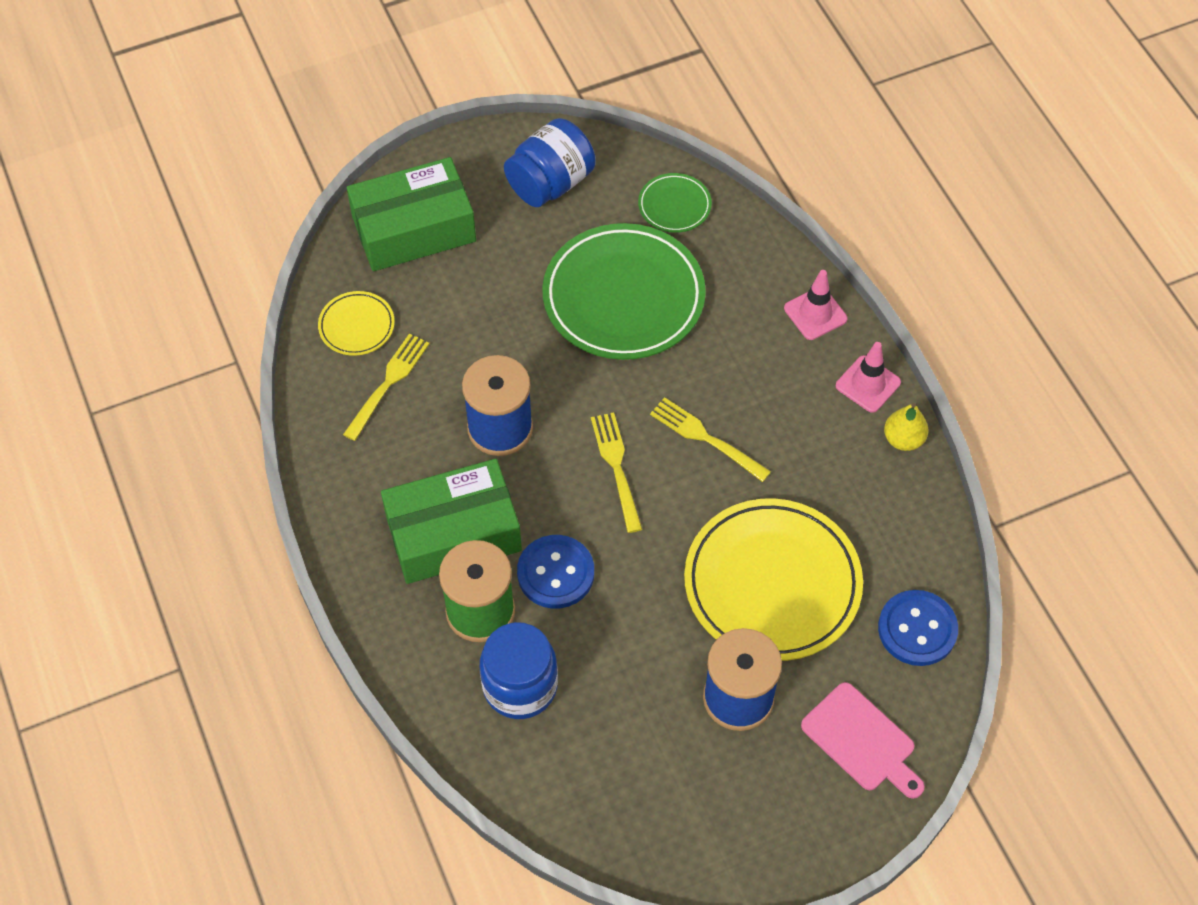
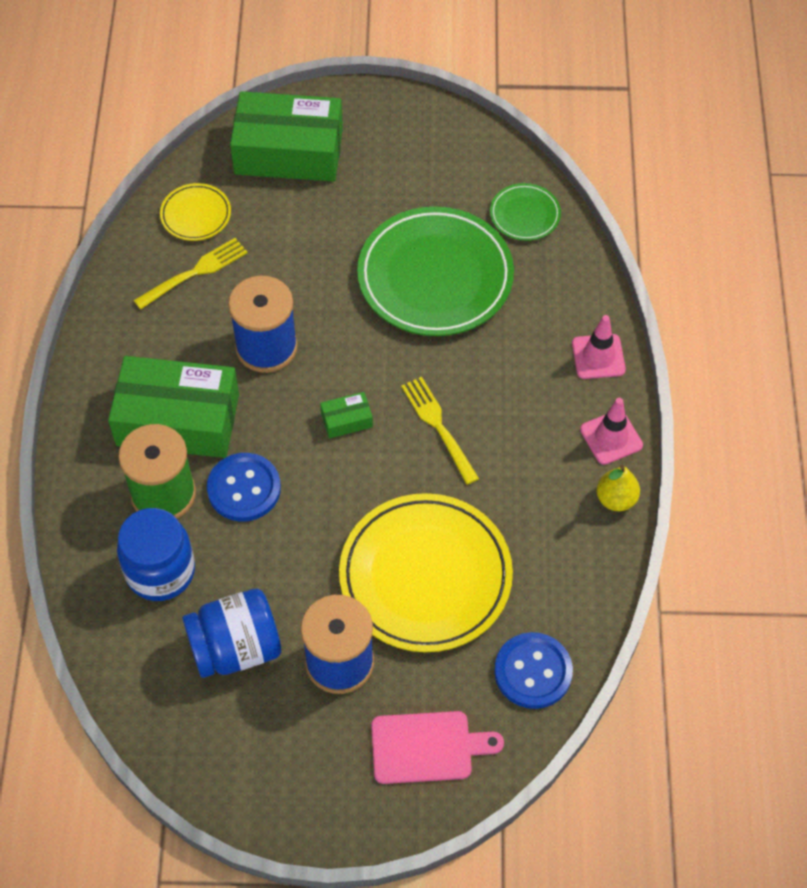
camera: 25 degrees right, 0 degrees up
blue jar [504,118,595,207] -> blue jar moved to [182,589,281,678]
yellow fork [591,412,642,533] -> green box [320,392,373,438]
pink cutting board [801,682,925,799] -> pink cutting board turned 75 degrees counterclockwise [371,711,504,784]

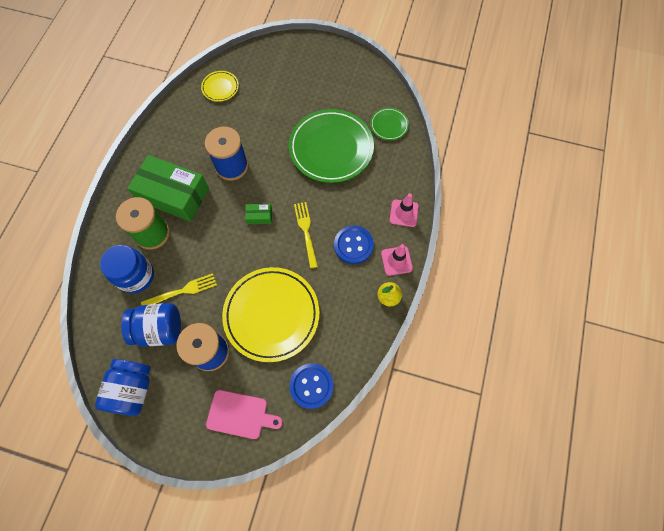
camera: 15 degrees right, 10 degrees up
yellow fork [133,238,248,310] -> yellow fork moved to [141,273,217,305]
blue button [207,453,281,522] -> blue button moved to [334,226,374,264]
green box [230,91,343,182] -> none
none -> blue jar [95,359,151,416]

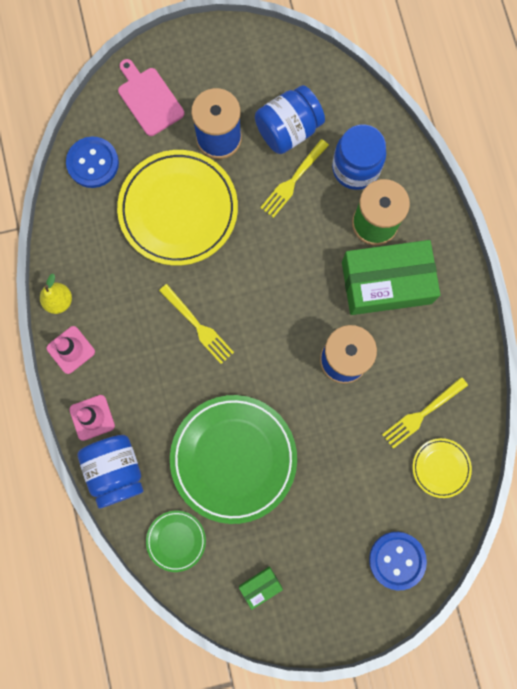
camera: 150 degrees right, 10 degrees up
blue jar [95,359,151,416] -> blue jar moved to [78,435,143,509]
pink cutting board [206,390,283,439] -> pink cutting board turned 75 degrees clockwise [118,59,184,136]
green box [245,204,272,224] -> green box moved to [239,566,283,610]
blue button [334,226,374,264] -> blue button moved to [369,532,427,591]
none -> yellow fork [382,377,468,449]

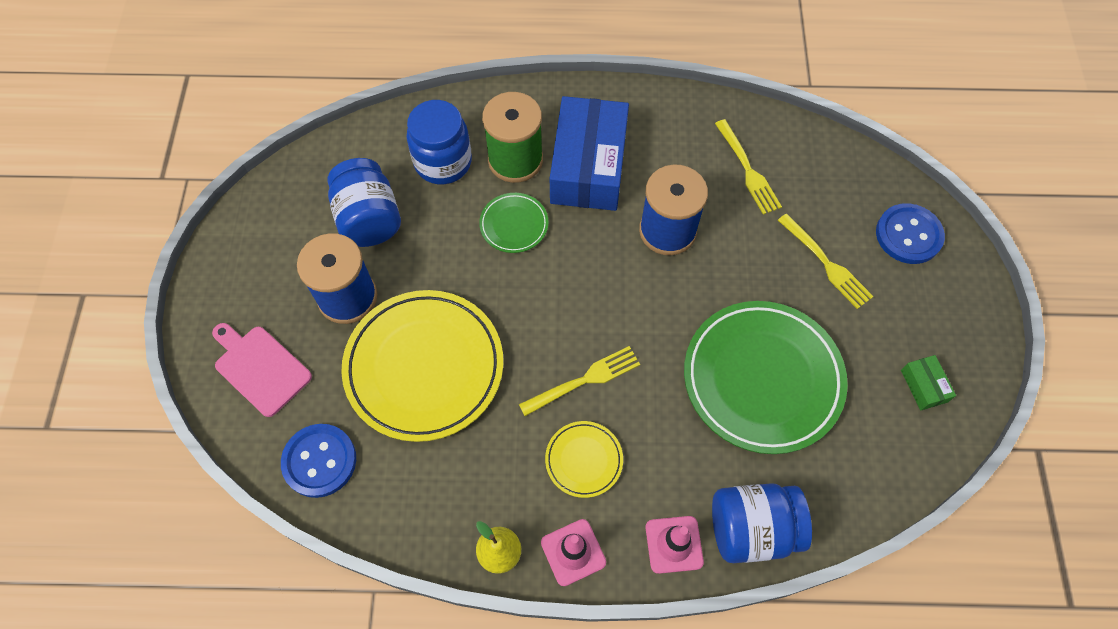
camera: 75 degrees left, 15 degrees down
pink cutting board [118,59,184,136] -> pink cutting board turned 60 degrees clockwise [212,323,312,417]
green plate [146,511,206,572] -> green plate moved to [479,193,549,253]
yellow fork [260,139,329,218] -> yellow fork moved to [778,214,874,309]
green box [342,240,441,315] -> blue box [550,96,629,211]
yellow plate [413,438,472,498] -> yellow plate moved to [545,421,623,498]

